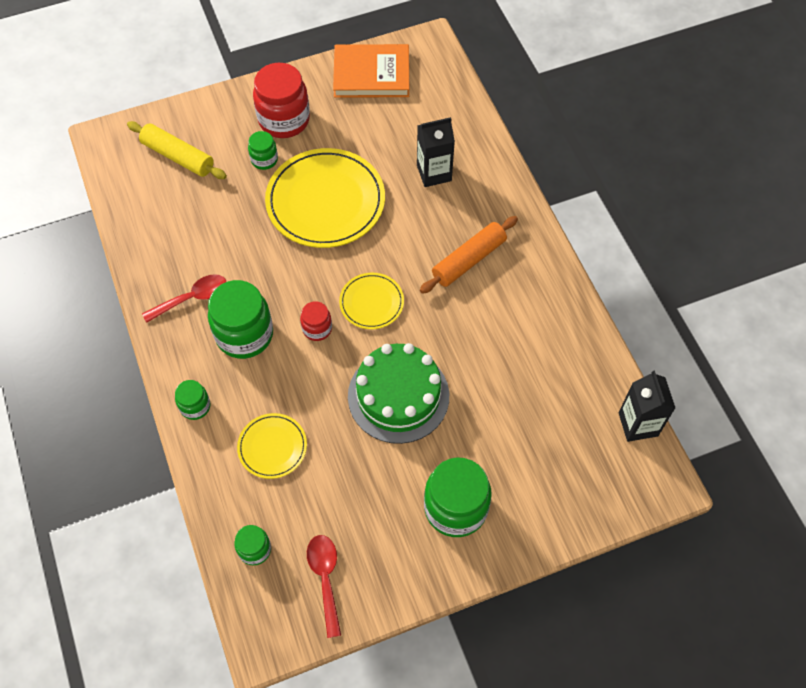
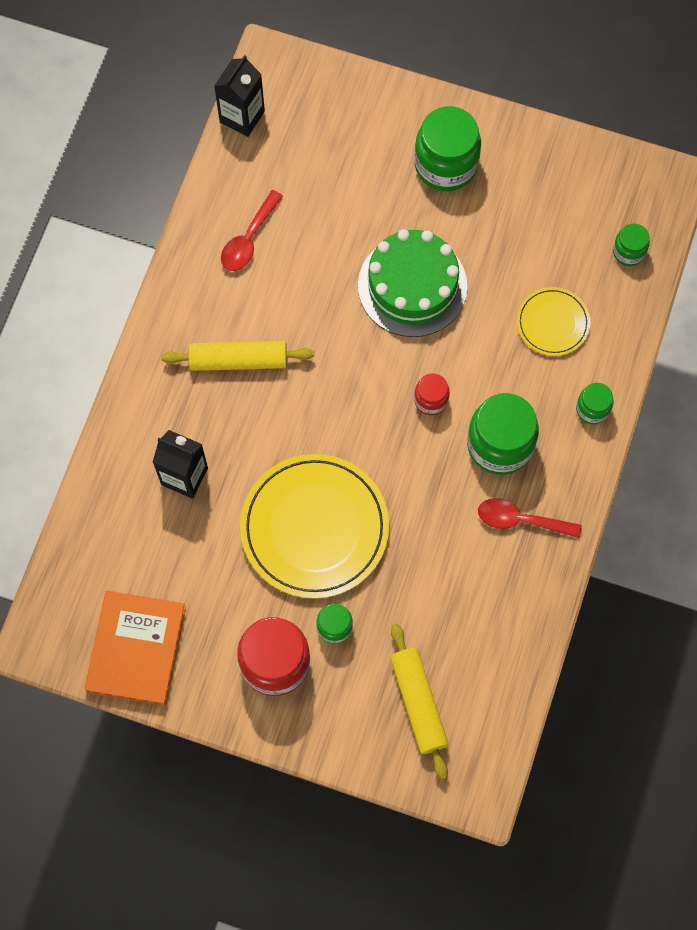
camera: 140 degrees left, 10 degrees up
red spoon [307,535,341,638] -> red spoon moved to [221,190,283,271]
orange book [333,44,409,98] -> orange book turned 60 degrees clockwise [85,591,186,706]
yellow plate [339,273,404,329] -> none
orange rolling pin [420,216,518,294] -> yellow rolling pin [161,341,314,371]

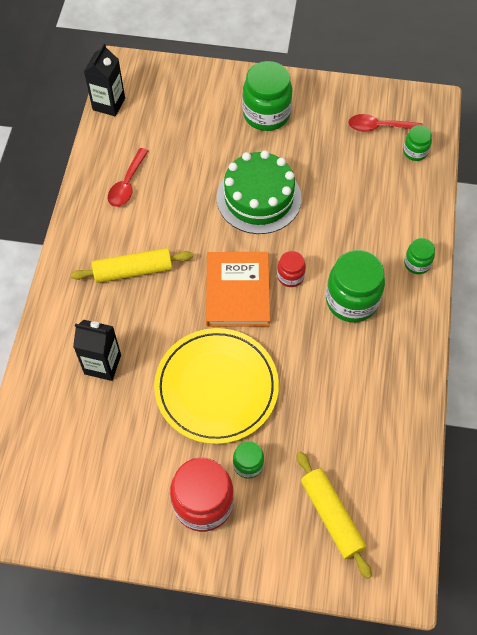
camera: 10 degrees left, 10 degrees down
orange book [85,591,186,706] -> orange book moved to [206,252,270,327]
red spoon [478,498,582,538] -> red spoon moved to [348,114,423,132]
yellow plate [517,287,590,356] -> none

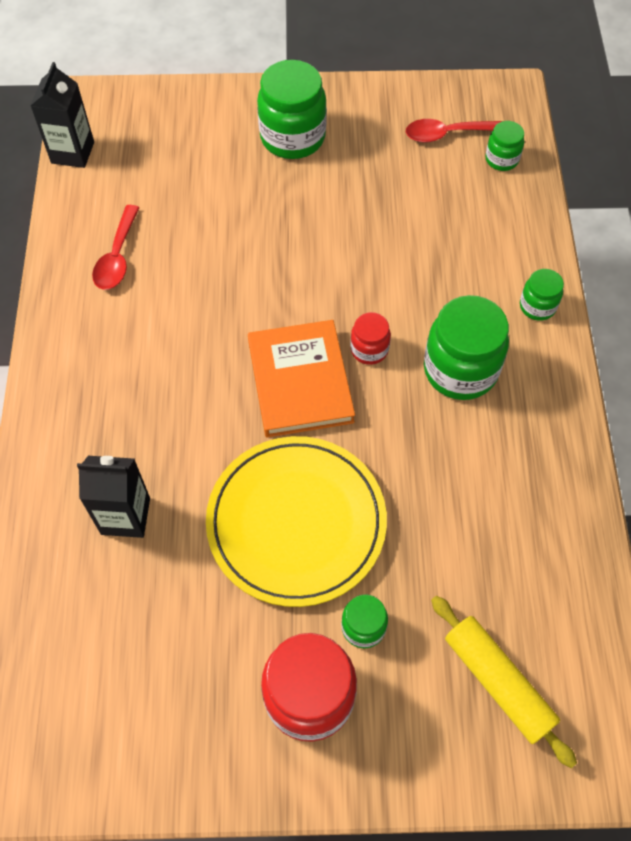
camera: 10 degrees left, 0 degrees up
yellow rolling pin [71,248,193,283] -> none
green cake [217,150,302,234] -> none

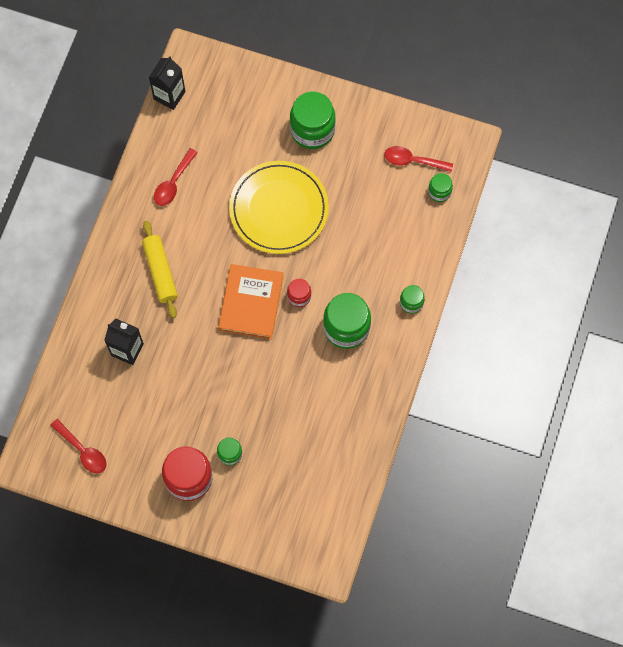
camera: 20 degrees right, 10 degrees up
yellow plate [206,436,387,607] -> yellow plate moved to [229,161,329,254]
yellow rolling pin [431,596,577,768] -> yellow rolling pin moved to [142,221,178,318]
none -> red spoon [50,419,107,473]

